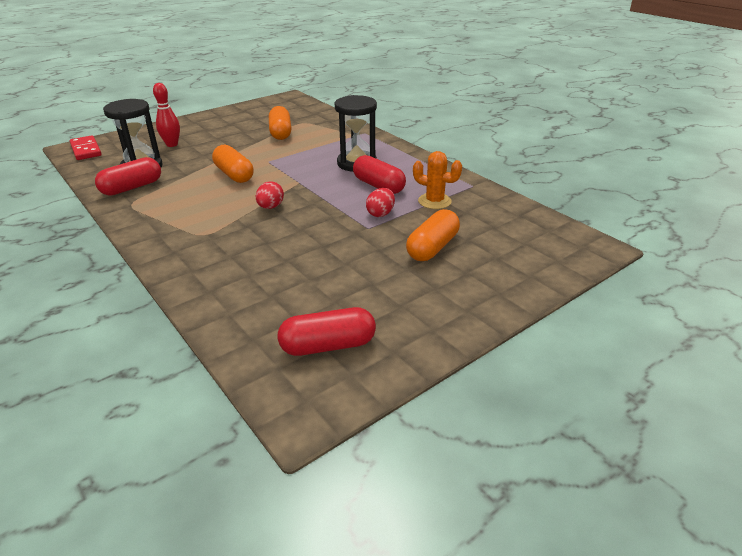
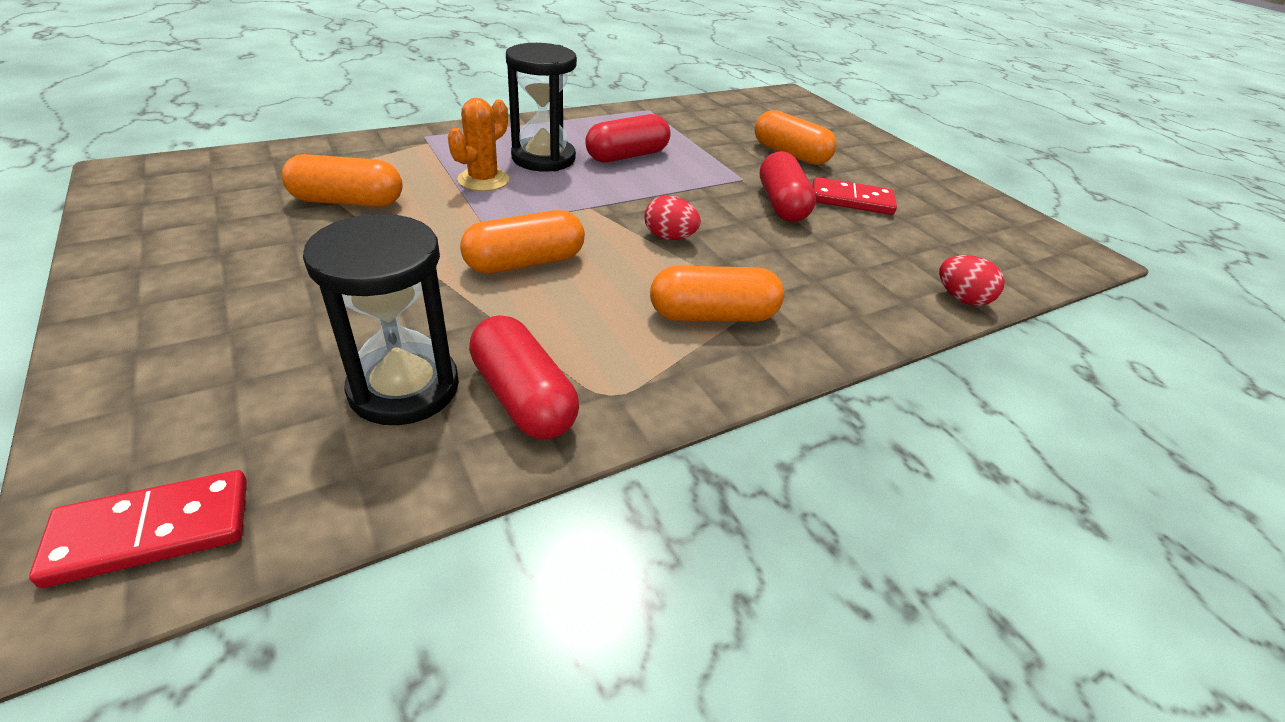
camera: 85 degrees left, 5 degrees up
red bowling pin [153,83,180,147] -> none
red capsule [278,307,376,356] -> red capsule moved to [760,151,816,222]
red egg [366,188,395,217] -> red egg moved to [939,255,1005,306]
orange cactus [413,151,462,209] -> orange cactus moved to [448,98,509,191]
none -> orange capsule [650,266,784,322]
none -> red domino [812,177,897,215]

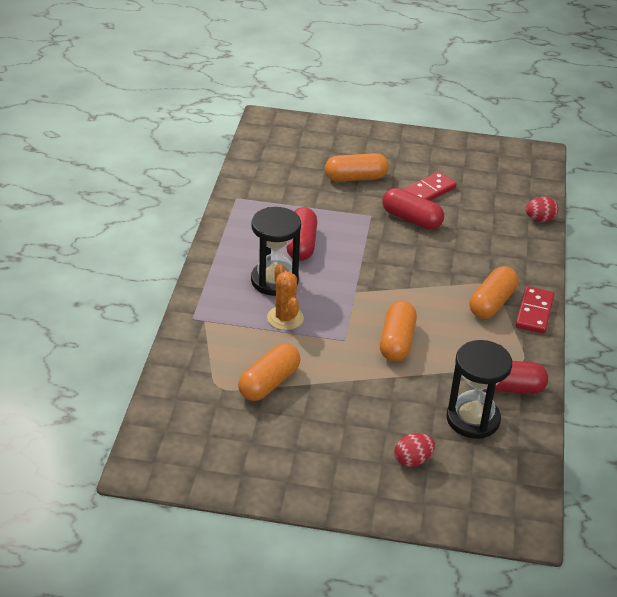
camera: 50 degrees left, 0 degrees up
red domino [29,470,247,588] -> red domino moved to [515,286,554,334]
red egg [644,195,701,240] -> red egg moved to [394,433,435,467]

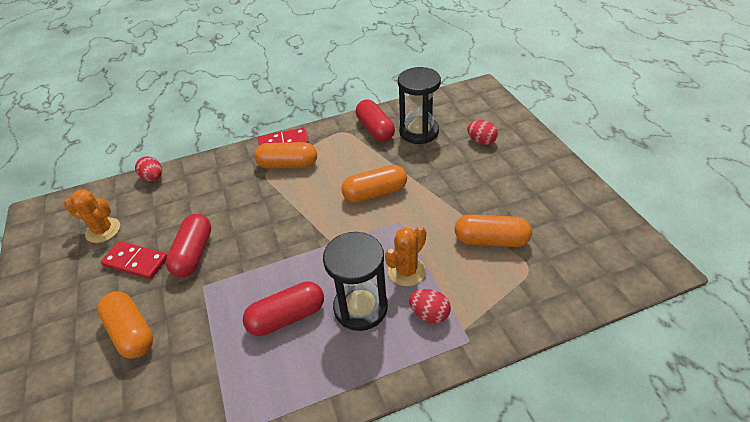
camera: 115 degrees left, 5 degrees up
none -> orange cactus [64,189,120,243]
none -> red egg [409,289,451,323]

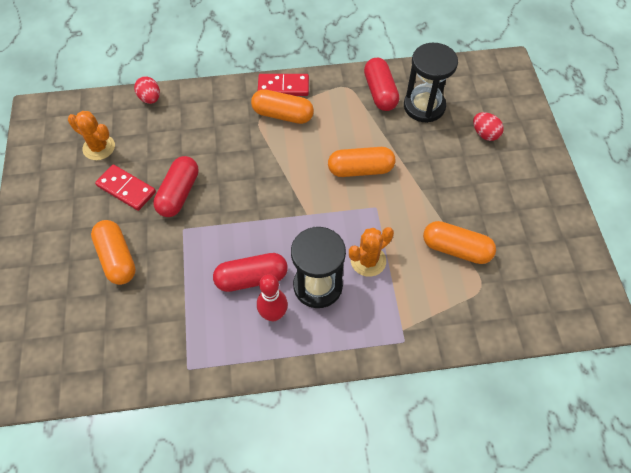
camera: 10 degrees right, 15 degrees up
red egg [409,289,451,323] -> none
none -> red bowling pin [257,274,288,321]

